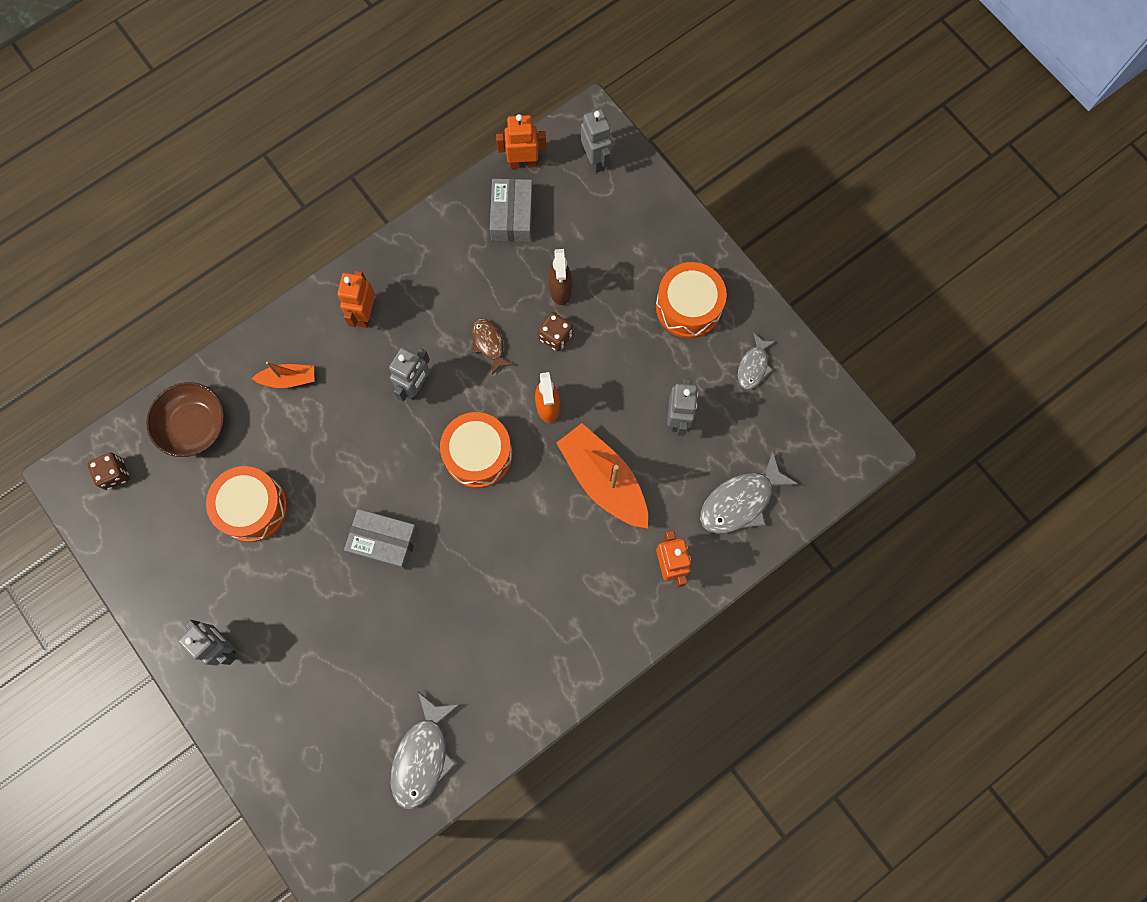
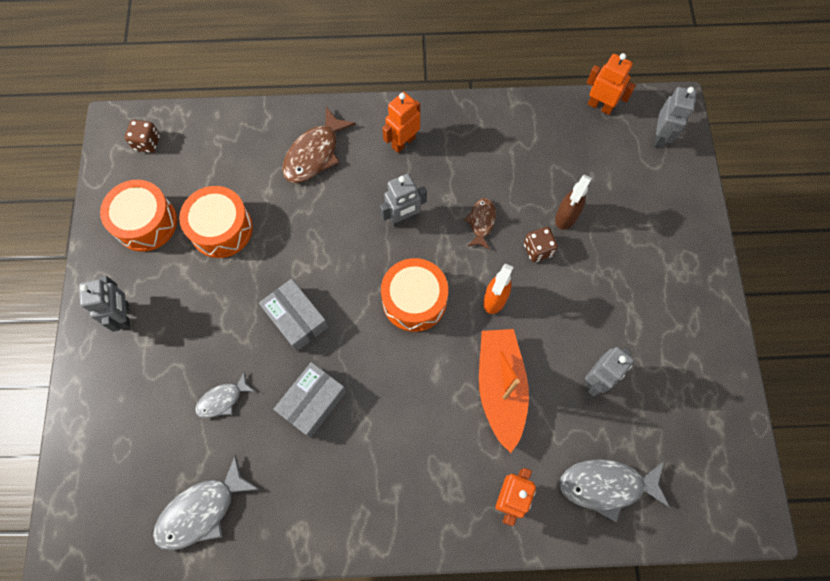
camera: 35 degrees right, 5 degrees down
brown bowl [146,382,225,457] -> none
orange boat [252,362,315,388] -> brown fish [282,107,356,183]
grey box [490,179,533,242] -> grey box moved to [274,362,347,438]
orange drum [656,262,727,338] -> orange drum moved to [100,180,177,252]
grey fish [738,333,776,389] -> grey fish moved to [195,372,256,418]

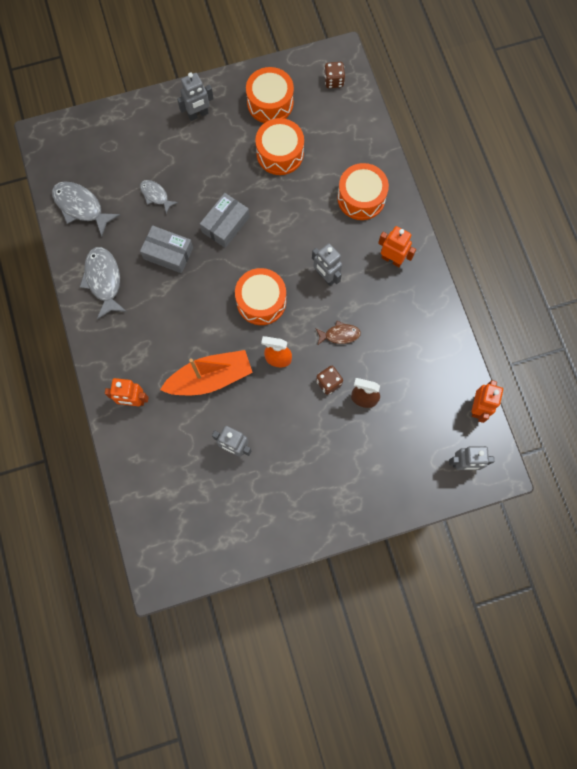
camera: 75 degrees right, 5 degrees up
brown fish [282,107,356,183] -> orange drum [337,163,389,220]
grey fish [559,459,669,522] -> grey fish moved to [80,247,127,320]

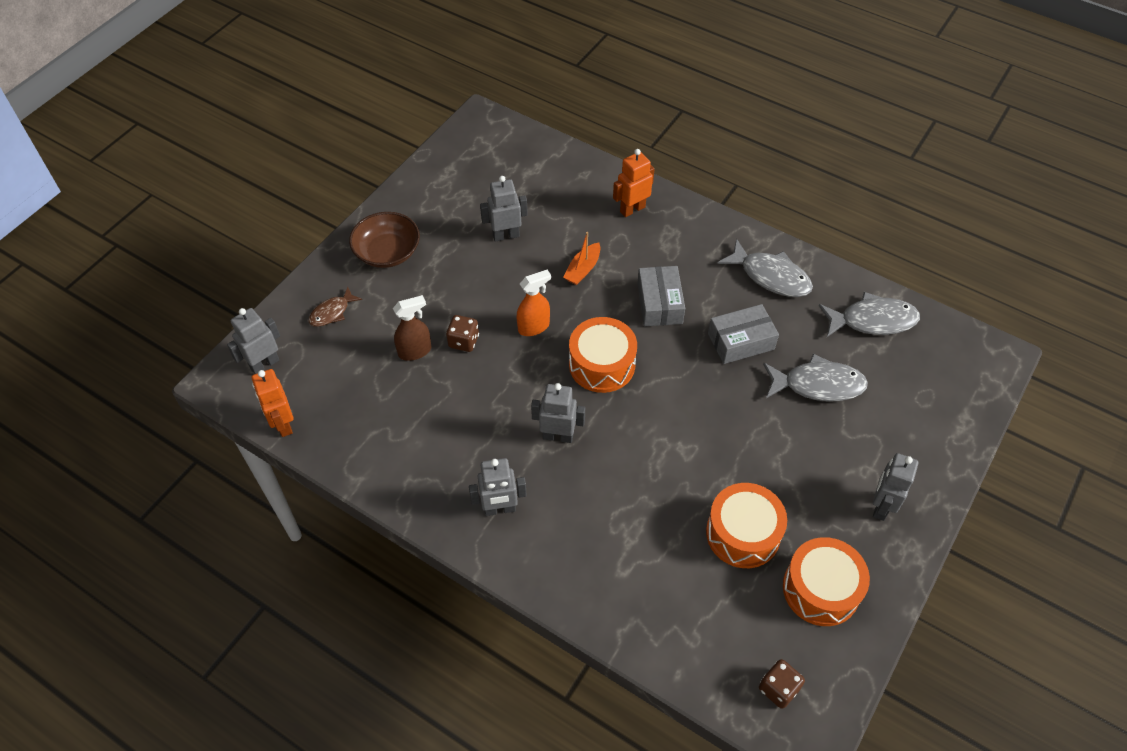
camera: 140 degrees right, 20 degrees down
grey fish [140,180,178,214] -> grey fish [763,354,868,402], size x1.71
orange boat [160,350,253,395] -> orange boat [563,232,600,285], size x0.52
grey box [200,193,250,248] -> grey box moved to [637,266,685,326]
brown fish [315,321,361,346] -> brown fish moved to [308,287,362,327]
orange drum [337,163,389,220] -> none
orange robot [378,226,416,267] -> grey robot [469,458,527,516]
none -> brown bowl [349,212,420,268]

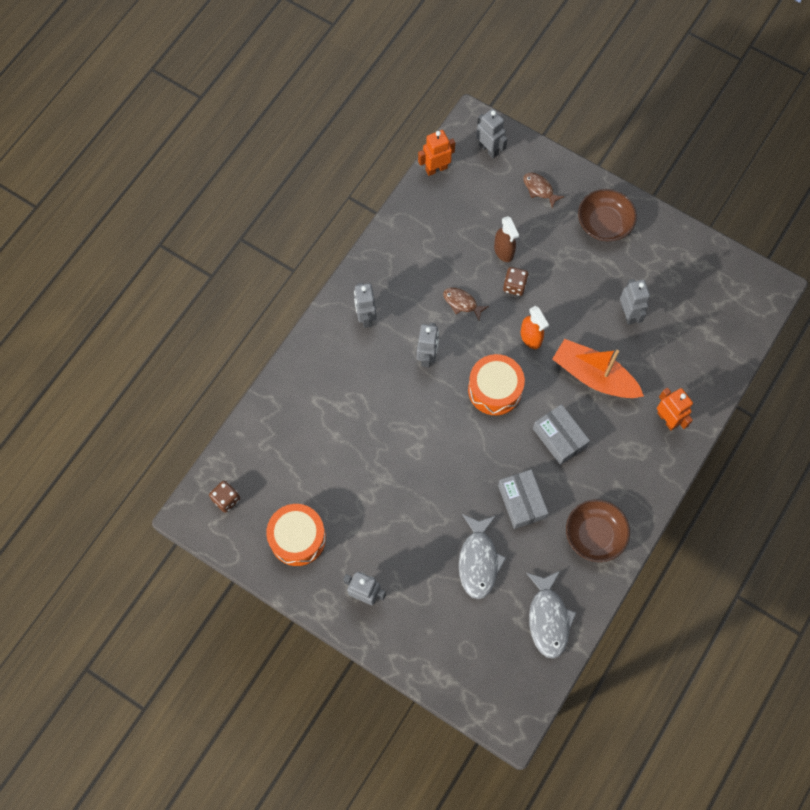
camera: 90 degrees right, 15 degrees up
orange boat [563,232,600,285] -> orange boat [552,339,644,398], size x1.93
grey box [637,266,685,326] -> grey box turned 60 degrees clockwise [533,404,590,465]
orange drum [706,483,787,568] -> none
grey fish [717,238,813,297] -> brown bowl [566,499,630,562]
none -> brown fish [443,288,489,320]

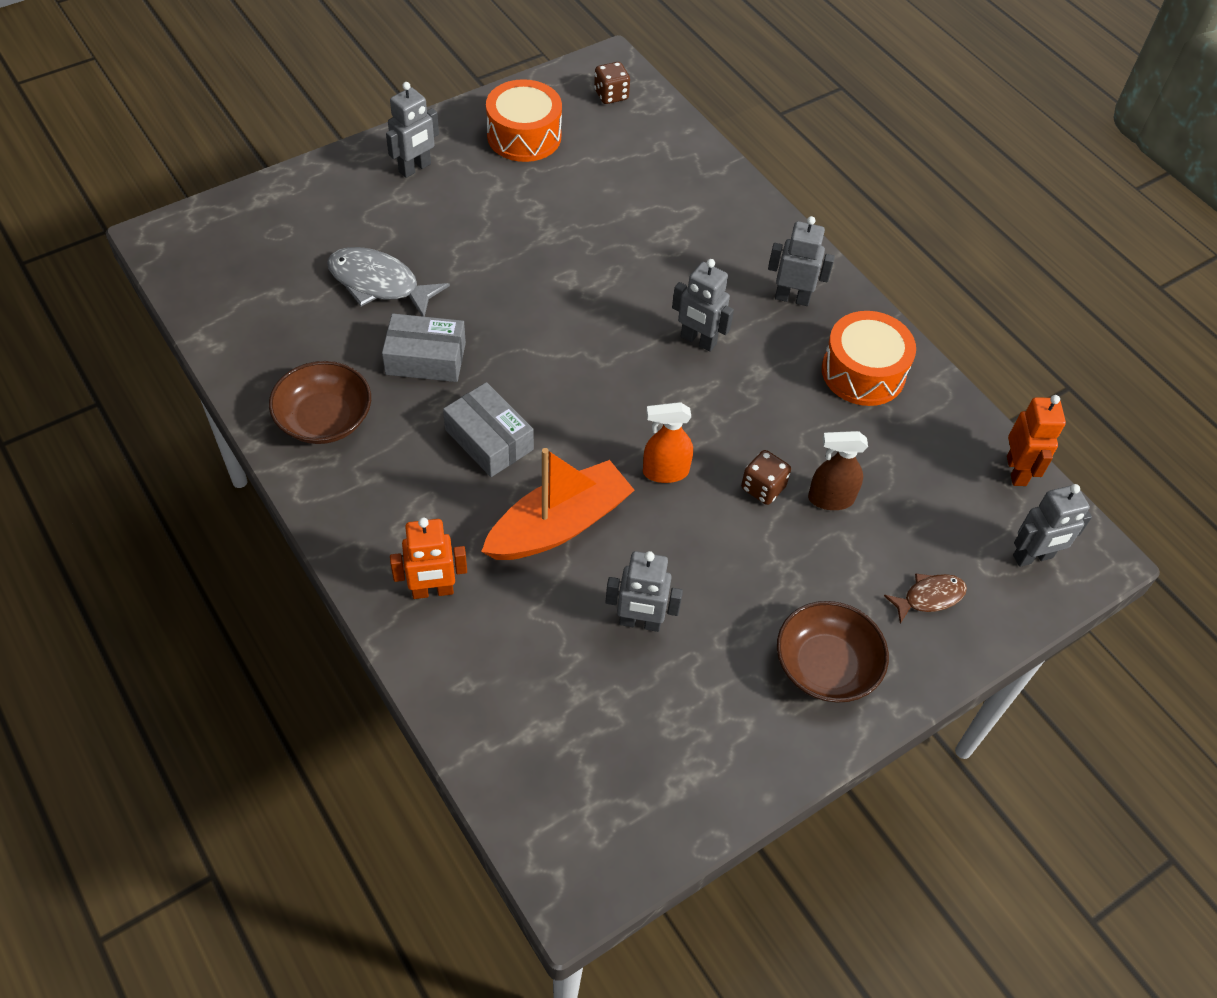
camera: 110 degrees right, 15 degrees down
brown fish [443,288,489,320] -> none
orange drum [468,354,525,415] -> orange drum moved to [822,311,916,406]
grey fish [526,570,577,659] -> none
grey box [533,404,590,465] -> grey box turned 60 degrees clockwise [443,382,534,477]

